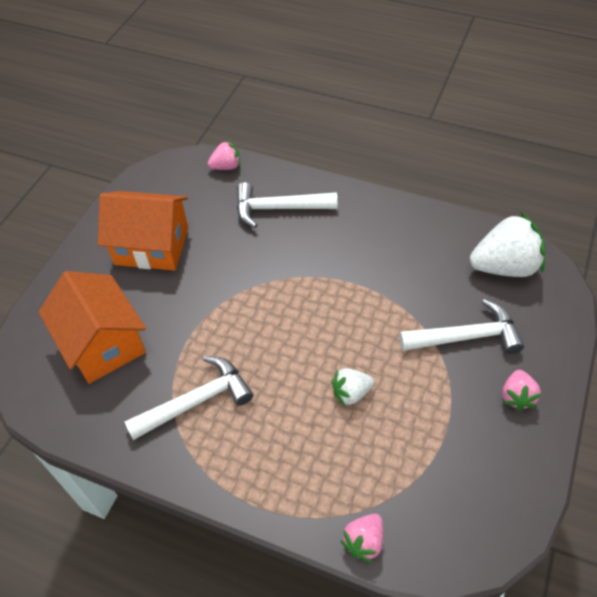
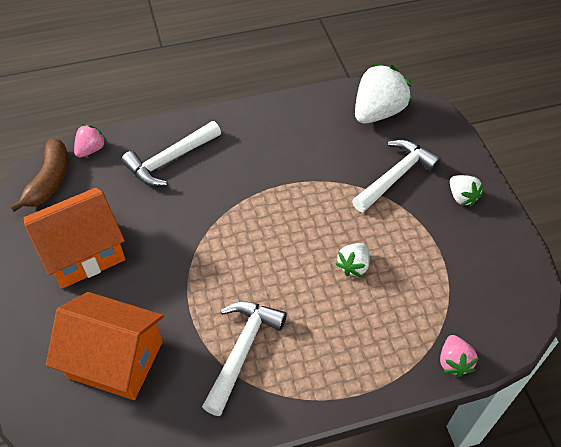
camera: 40 degrees left, 0 degrees up
pink strawberry [502,370,541,411] -> white strawberry [450,175,484,206]
none -> brown banana [10,139,68,212]

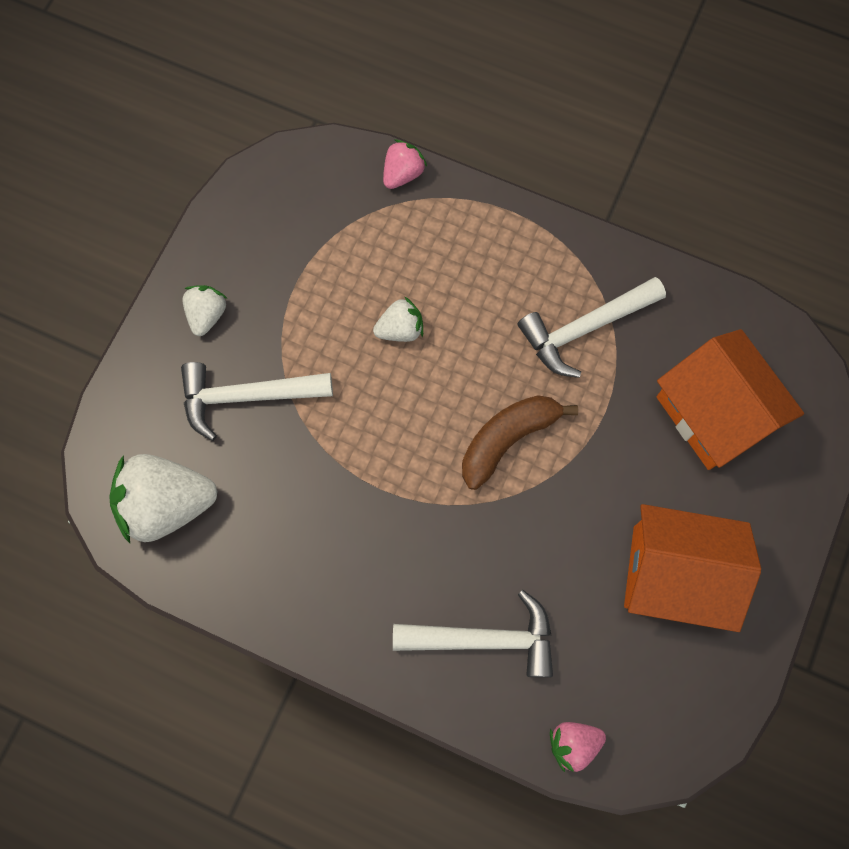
camera: 140 degrees left, 20 degrees up
brown banana [10,139,68,212] -> brown banana moved to [462,395,578,490]

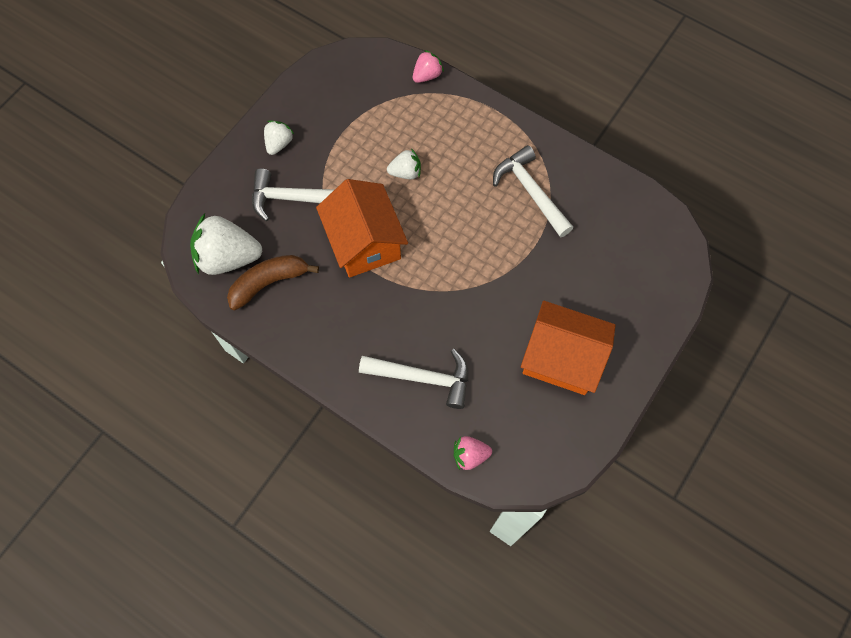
camera: 10 degrees right, 5 degrees down
brown banana [462,395,578,490] -> brown banana moved to [227,255,319,310]
white hammer [518,277,666,378] -> white hammer turned 75 degrees clockwise [493,145,573,237]
orange house [657,329,804,470] -> orange house moved to [316,179,408,278]

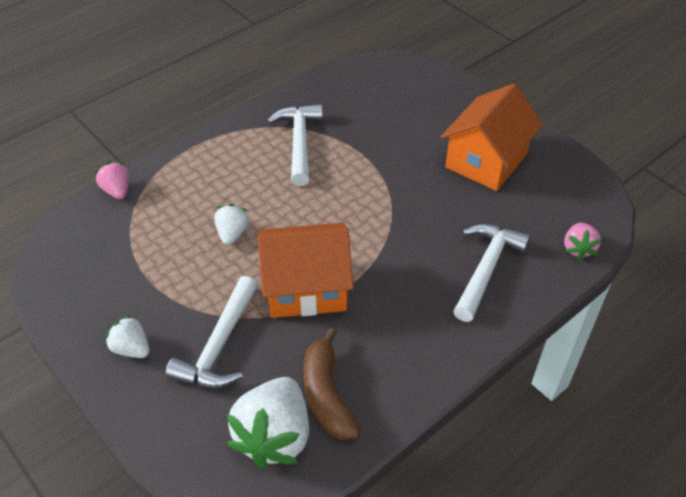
camera: 75 degrees left, 20 degrees down
white hammer [493,145,573,237] -> white hammer turned 105 degrees clockwise [267,104,323,186]

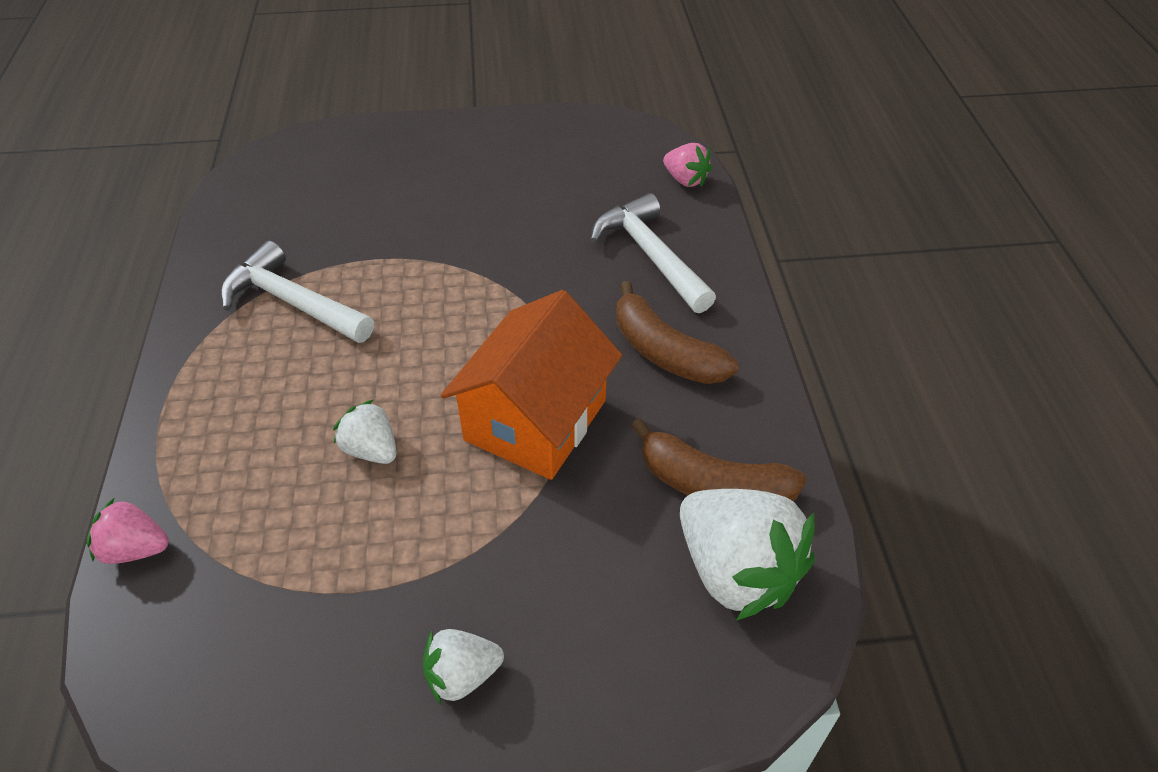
camera: 55 degrees left, 0 degrees up
white hammer [165,276,258,388] -> none
orange house [441,84,543,191] -> none
none -> brown banana [616,281,739,384]

